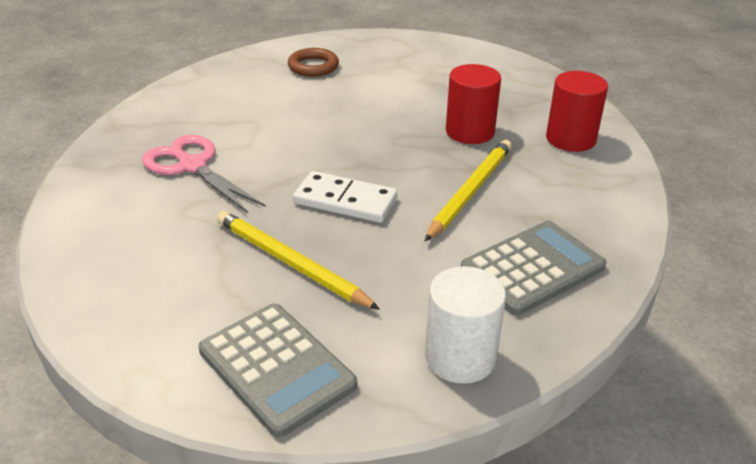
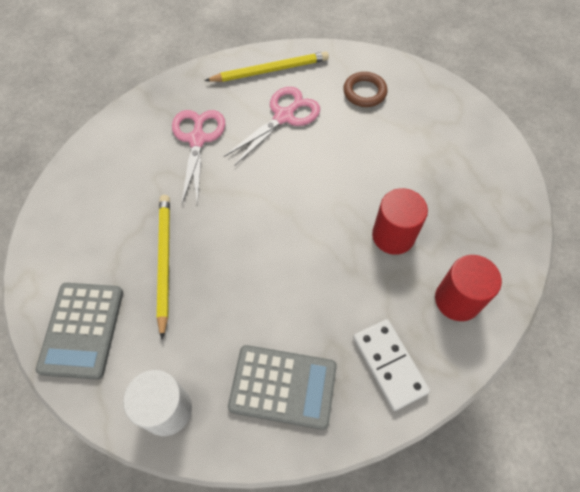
camera: 45 degrees right, 25 degrees up
white domino [293,171,397,223] -> white domino moved to [353,319,430,411]
yellow pencil [425,140,512,241] -> yellow pencil moved to [205,52,329,82]
none -> pink scissors [224,87,320,166]

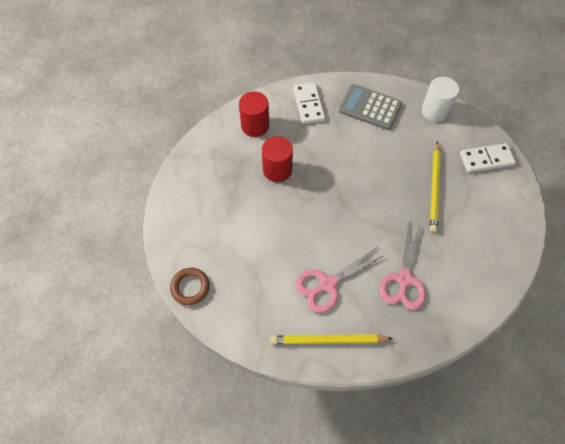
camera: 165 degrees left, 0 degrees up
grey calculator [36,283,123,380] -> white domino [460,143,516,173]
brown ring [343,72,387,107] -> brown ring moved to [170,268,210,305]

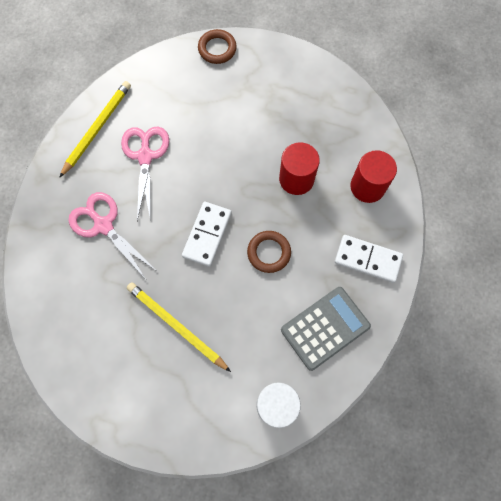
camera: 120 degrees right, 10 degrees up
white domino [460,143,516,173] -> white domino moved to [182,201,232,267]
none -> brown ring [247,231,291,273]

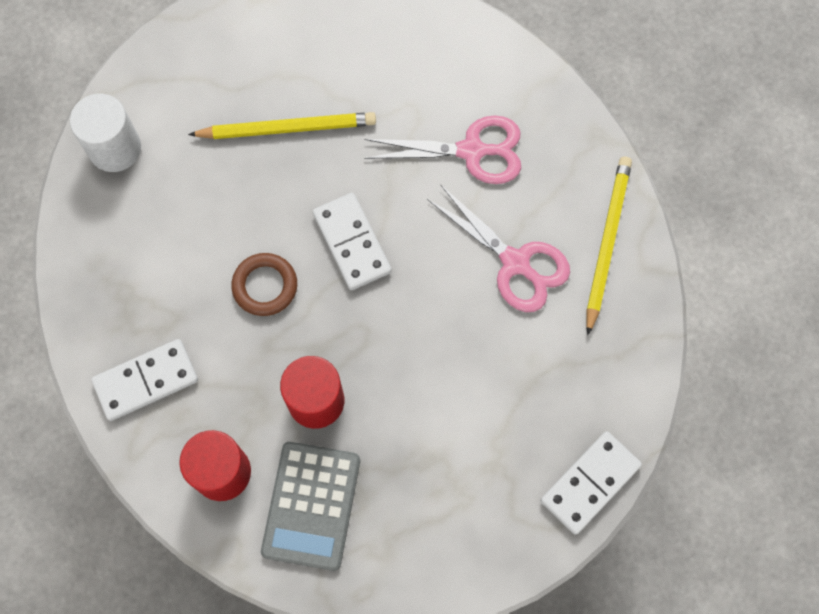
camera: 135 degrees right, 0 degrees up
yellow pencil [59,81,131,178] -> yellow pencil turned 150 degrees counterclockwise [586,157,632,336]
brown ring [198,29,237,64] -> white domino [541,431,642,535]
grey calculator [281,287,371,371] -> grey calculator moved to [261,442,360,571]

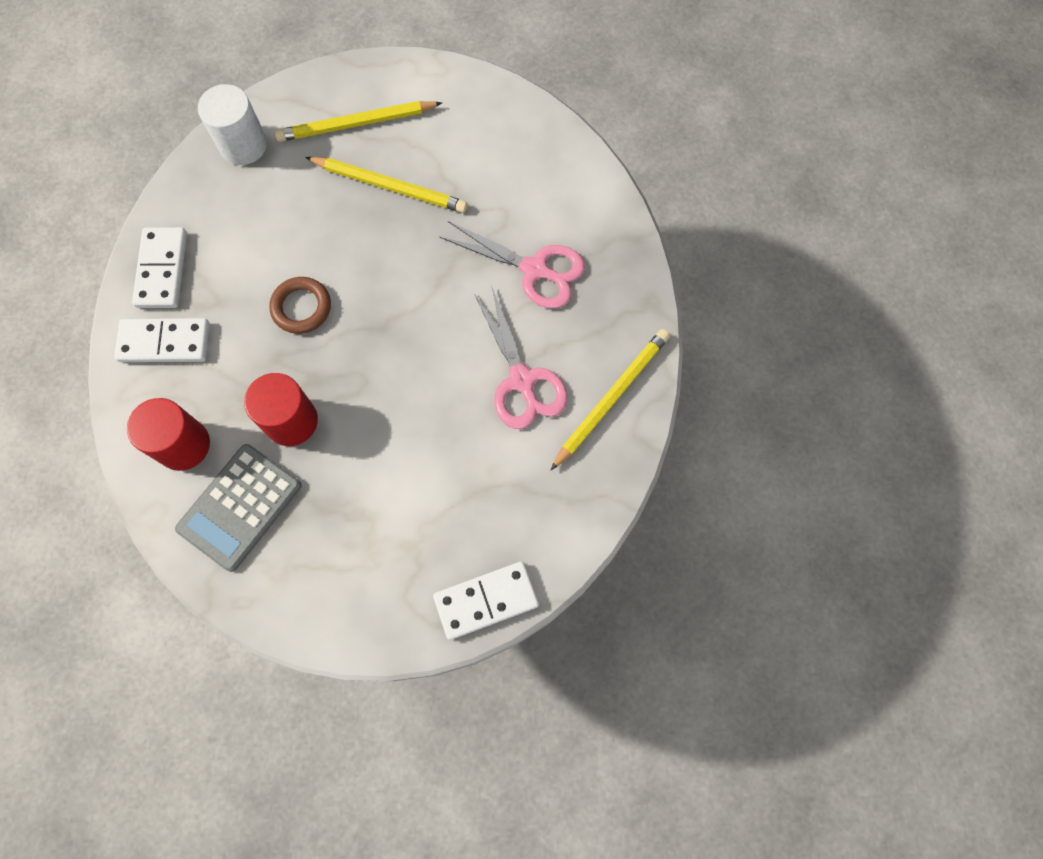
camera: 25 degrees right, 0 degrees up
white domino [313,193,391,290] -> white domino moved to [132,227,187,308]
none -> yellow pencil [275,101,442,142]

